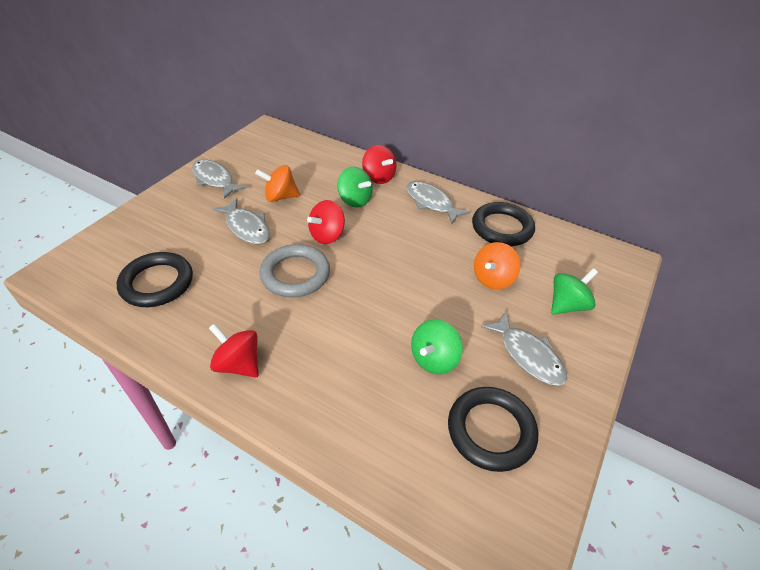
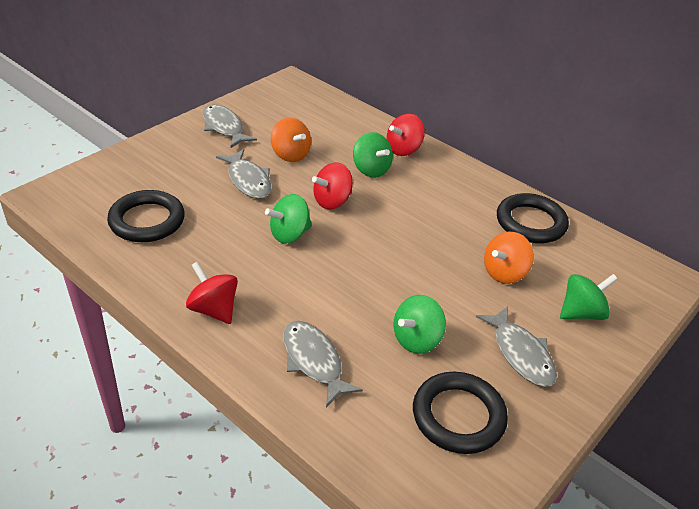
camera: 10 degrees right, 5 degrees down
orange spinning top [255,165,300,202] -> orange spinning top turned 135 degrees counterclockwise [271,117,311,162]
grey ring [259,244,330,297] -> green spinning top [265,194,312,244]
red spinning top [362,145,396,184] -> red spinning top turned 75 degrees clockwise [387,114,425,156]
grey fish [407,181,471,224] -> grey fish moved to [283,321,363,407]

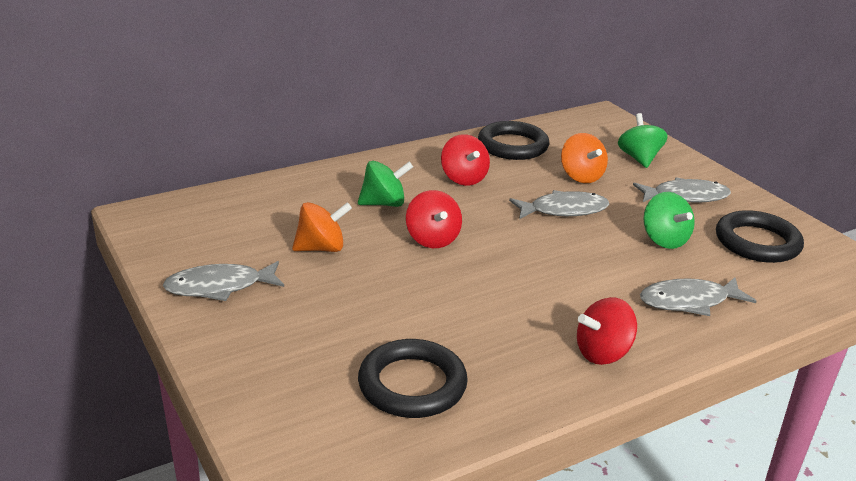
camera: 70 degrees left, 10 degrees down
grey fish [216,149,271,199] -> grey fish moved to [509,190,609,219]
green spinning top [265,194,312,244] -> none
red spinning top [387,114,425,156] -> red spinning top moved to [441,134,490,186]

